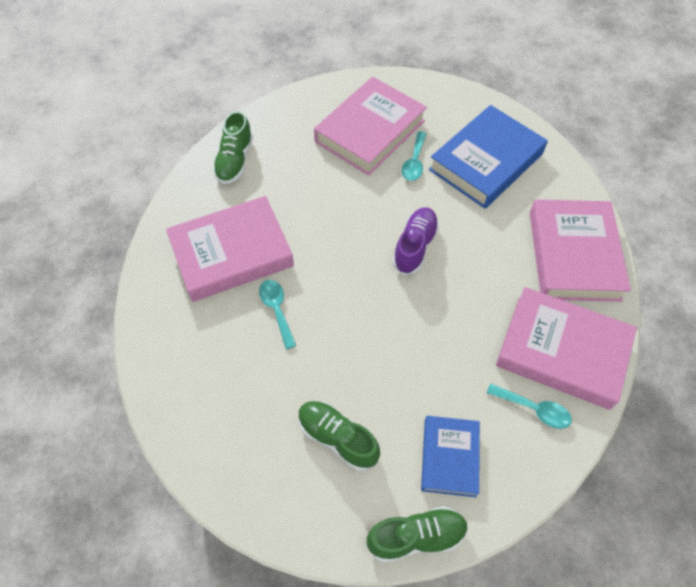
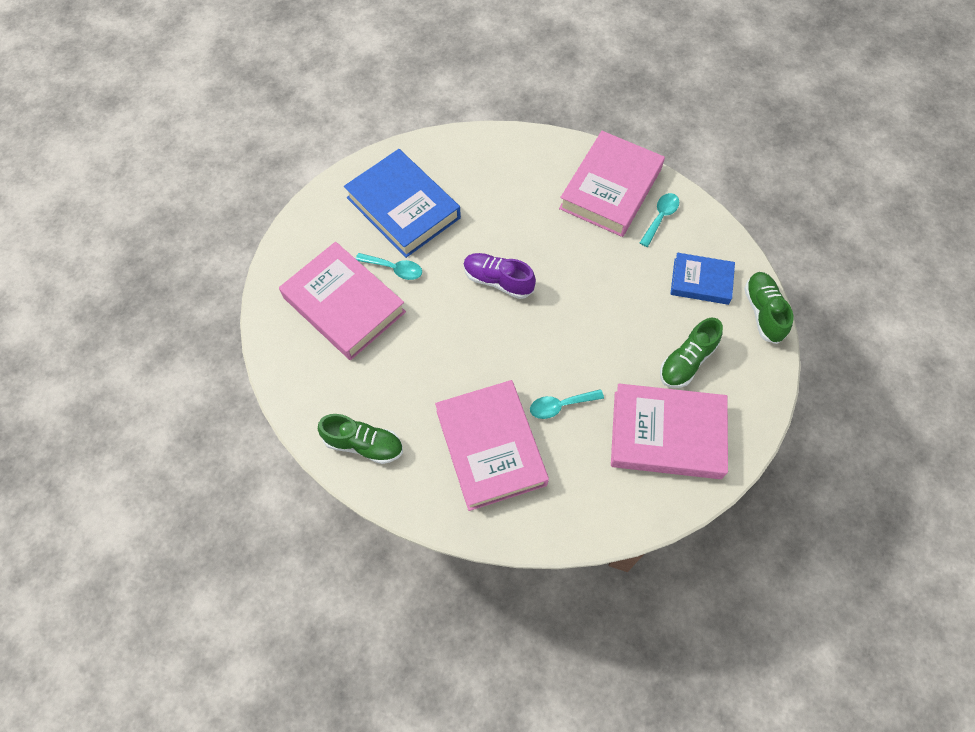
camera: 85 degrees left, 5 degrees up
pink book [530,200,631,302] -> pink book moved to [611,384,728,479]

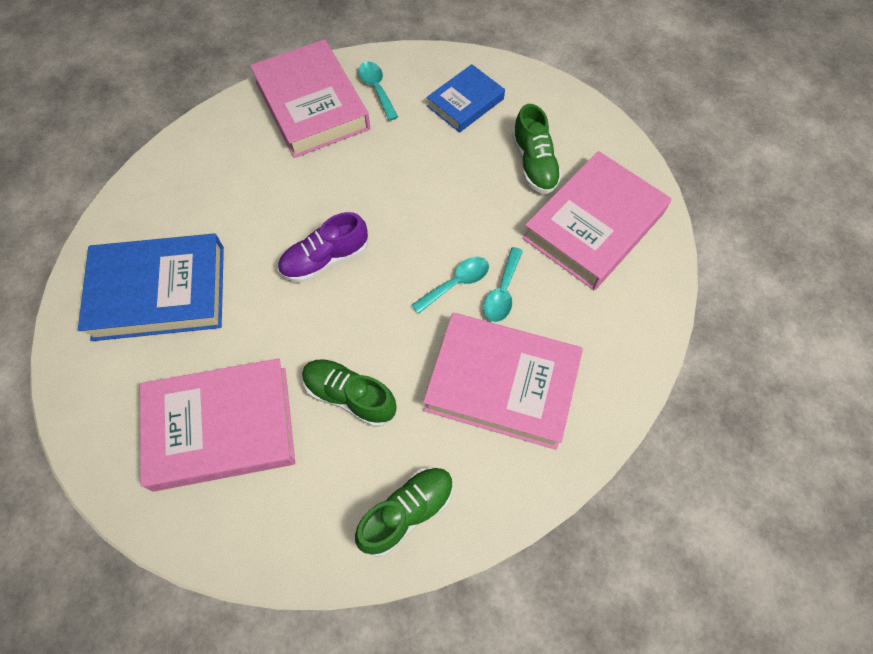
camera: 55 degrees left, 0 degrees up
turquoise spoon [355,253,422,280] -> turquoise spoon moved to [412,257,489,314]
green shoe [744,272,793,344] -> green shoe moved to [302,359,396,427]

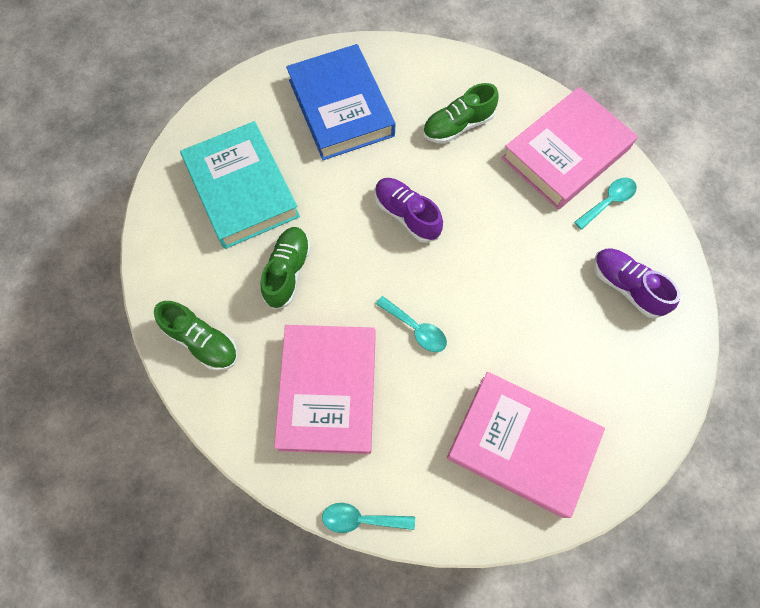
camera: 75 degrees right, 5 degrees up
pink book [140,359,295,491] -> turquoise book [180,121,300,249]
blue book [427,64,505,133] -> purple shoe [594,248,680,318]
turquoise spoon [483,247,523,322] -> turquoise spoon moved to [322,503,415,533]
green shoe [512,104,562,194] -> green shoe moved to [423,83,499,144]

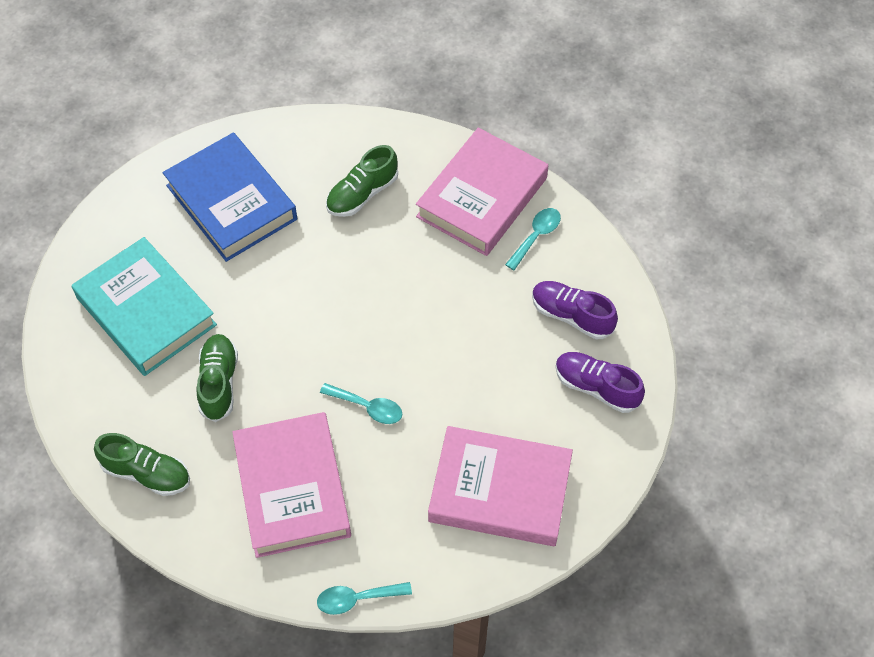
camera: 15 degrees left, 10 degrees down
purple shoe [375,178,443,243] -> purple shoe moved to [556,352,645,413]

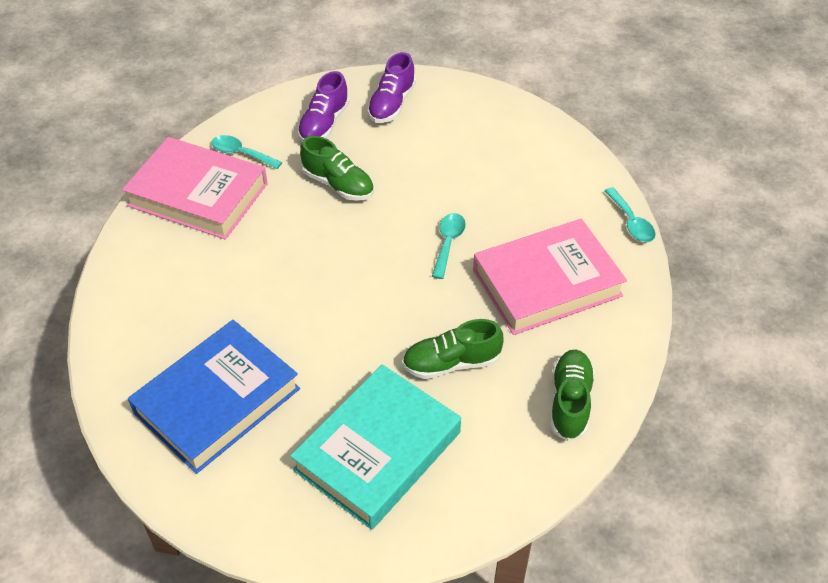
camera: 100 degrees left, 10 degrees down
green shoe [326,145,398,217] -> green shoe moved to [300,136,374,201]
pink book [428,426,573,546] -> none

